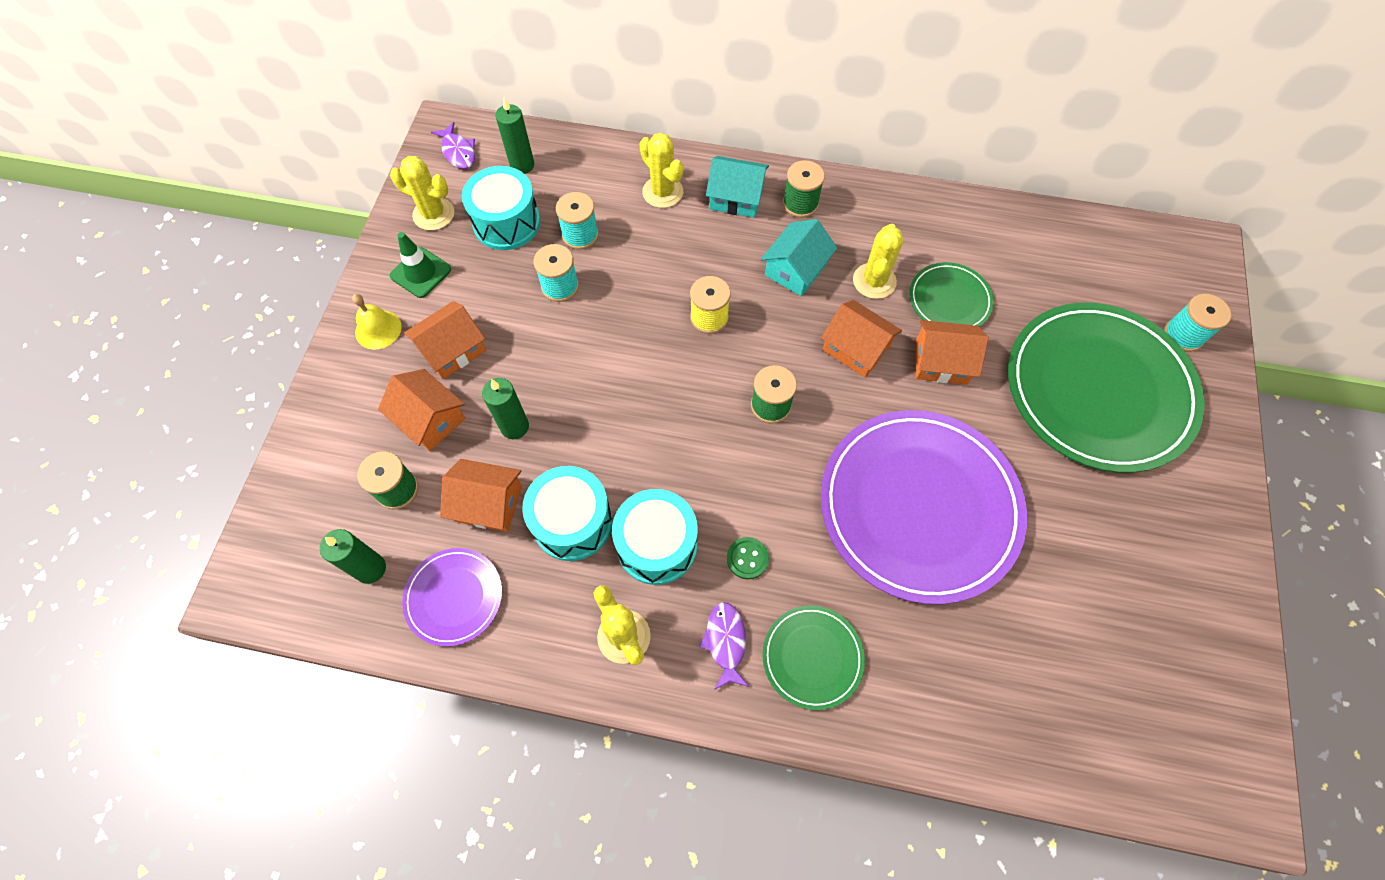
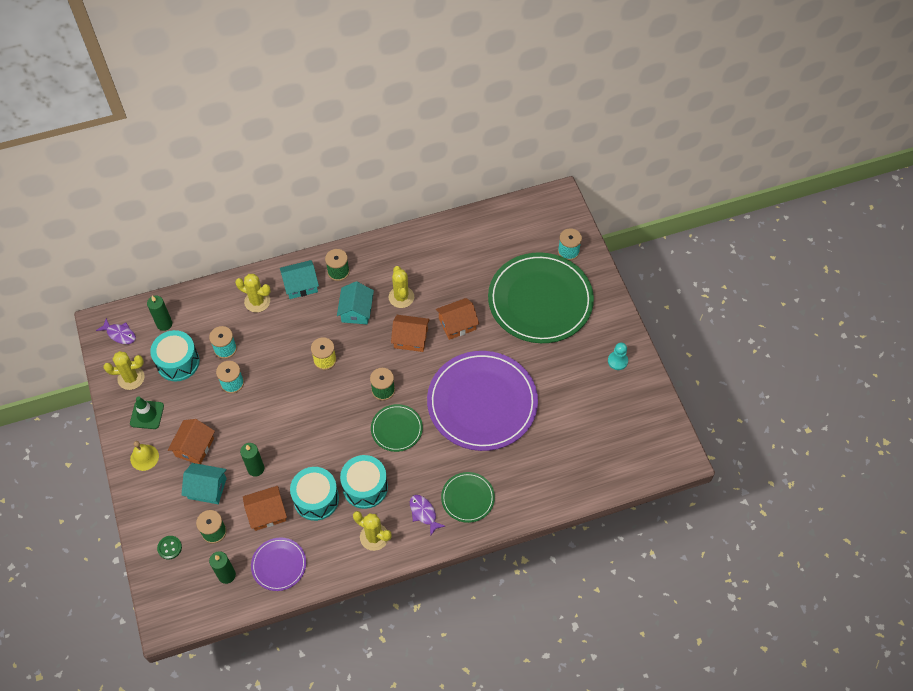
camera: 30 degrees left, 5 degrees down
orange house [378,369,465,451] -> turquoise house [181,463,227,504]
green button [727,537,769,579] -> green button moved to [157,536,182,560]
green plate [909,262,994,327] -> green plate moved to [371,404,423,452]
none -> turquoise pawn [608,343,628,370]

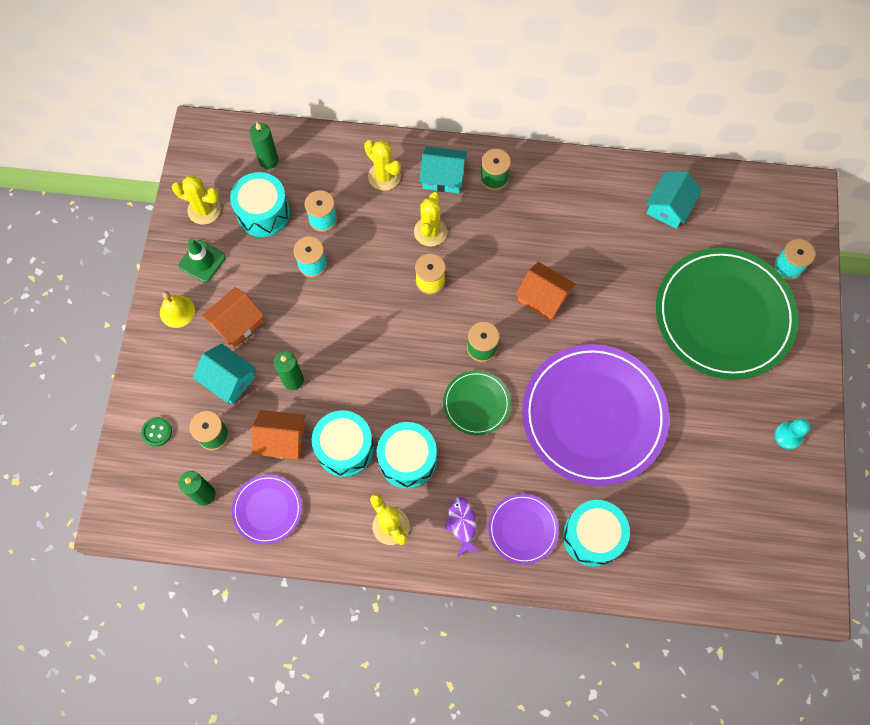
camera: 25 degrees right, 10 degrees up
purple fish [96,318,136,344] -> none
turquoise house [337,281,374,324] -> turquoise house moved to [646,172,702,229]
yellow cactus [388,266,414,308] -> yellow cactus moved to [414,192,447,247]
orange house [436,298,479,340] -> none
green plate [441,472,495,523] -> purple plate [488,494,559,564]
none -> turquoise drum [563,500,630,567]

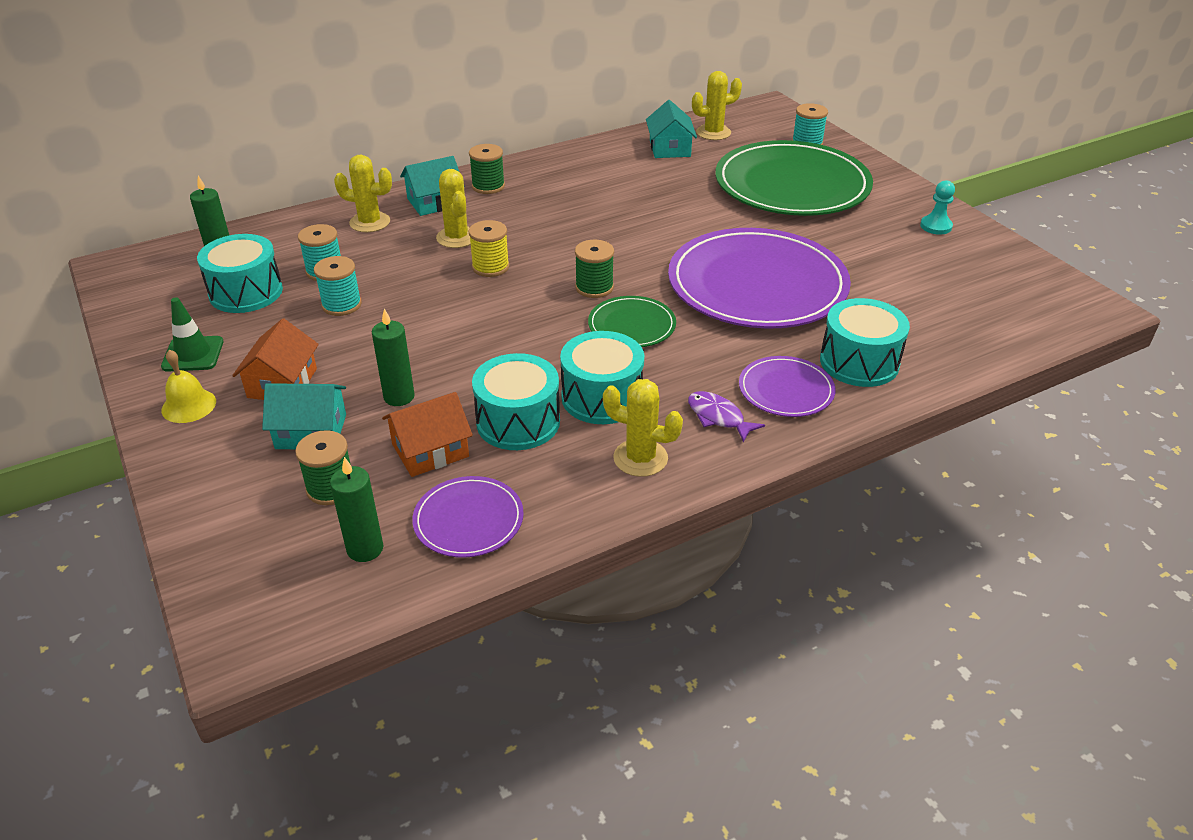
camera: 35 degrees left, 30 degrees down
green button [141,417,172,447] -> none
yellow cactus [172,175,221,225] -> yellow cactus moved to [692,71,742,140]
orange house [516,262,575,320] -> none

